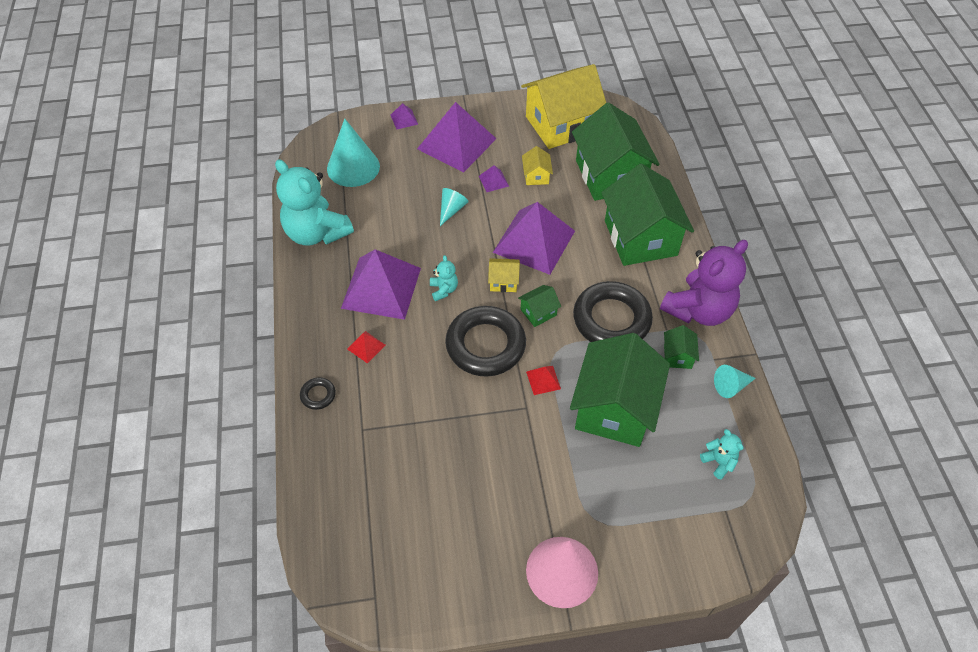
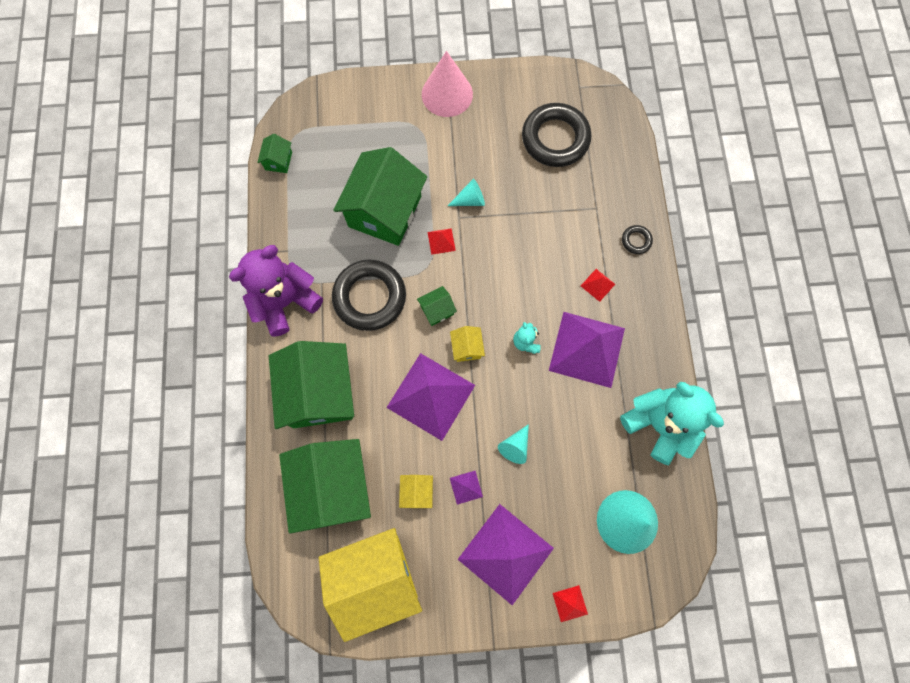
camera: 175 degrees left, 20 degrees up
purple pyramid [391,103,418,129] -> red pyramid [553,585,588,622]
black ring [445,306,526,377] -> black ring moved to [522,103,591,167]
yellow house [488,258,520,292] -> yellow house turned 75 degrees clockwise [450,326,485,362]
green house [664,325,699,369] -> green house moved to [257,134,292,173]
turquoise teddy bear [700,429,743,480] -> none
turquoise cone [714,365,756,398] -> turquoise cone moved to [448,179,485,206]

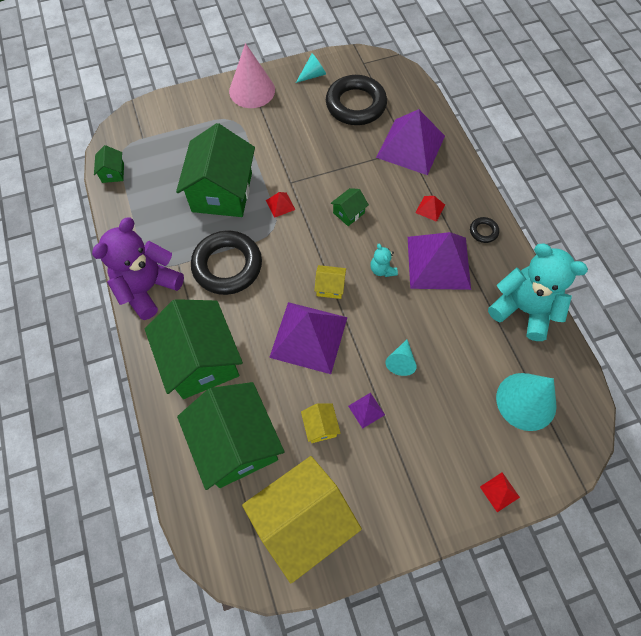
camera: 15 degrees left, 10 degrees down
green house [417,286,457,326] -> green house moved to [330,188,369,226]
turquoise cone [448,179,485,206] -> turquoise cone moved to [296,54,326,83]
yellow house [450,326,485,362] -> yellow house turned 60 degrees counterclockwise [314,265,346,299]
purple pyramid [458,504,554,605] -> purple pyramid moved to [376,109,445,175]
black ring [622,225,653,254] -> black ring moved to [470,217,499,243]

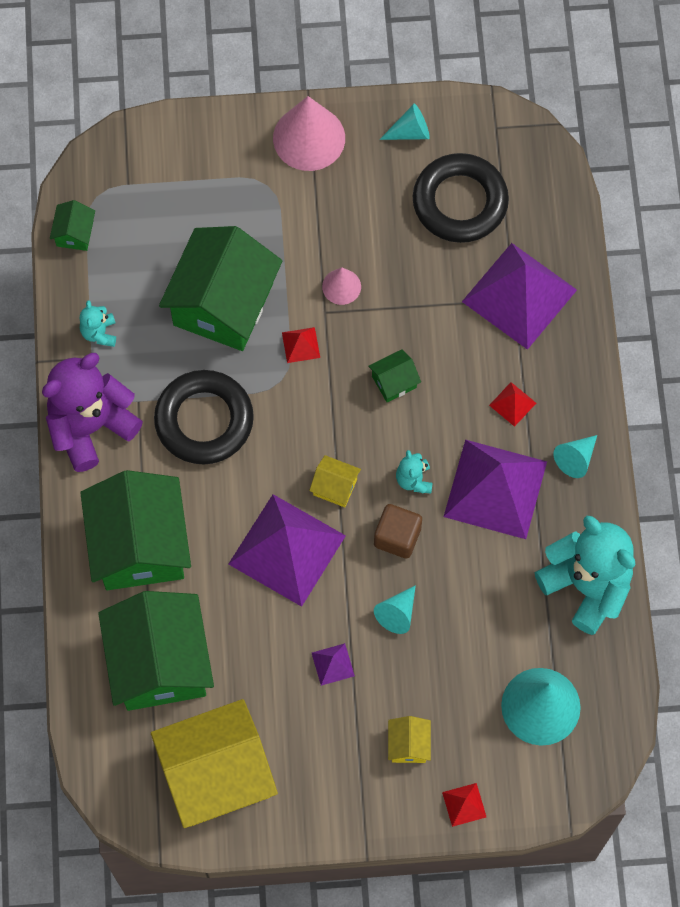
camera: 15 degrees right, 5 degrees up
yellow house [301,403,341,443] -> yellow house moved to [388,716,431,763]
black ring [470,217,499,243] -> turquoise cone [553,435,597,478]
none -> turquoise teddy bear [79,300,116,347]
none -> pink cone [322,267,361,305]
none -> brown cube [374,504,422,559]

